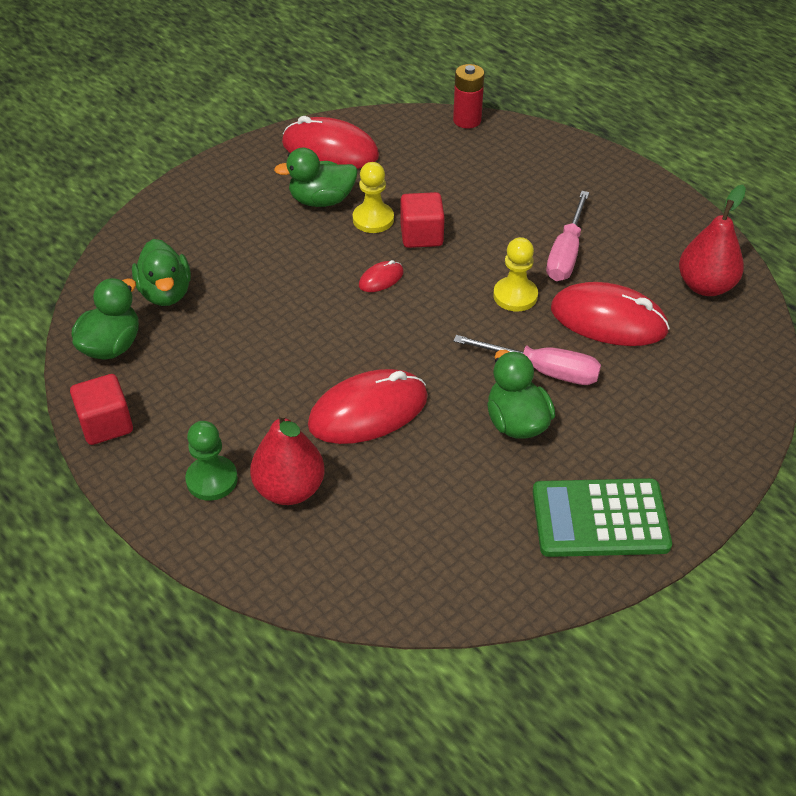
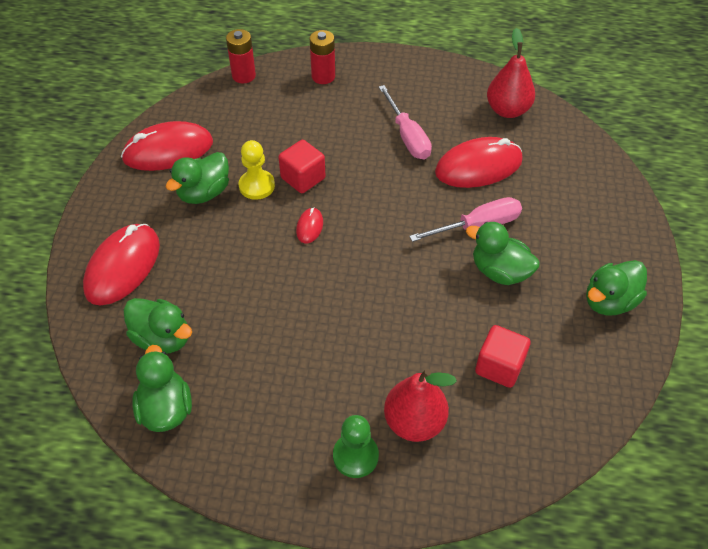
camera: 40 degrees left, 5 degrees up
red cube [70,374,133,445] -> red cube moved to [475,325,531,388]
red mouse [308,369,428,444] -> red mouse moved to [83,224,160,306]
yellow pawn [493,237,538,311] -> none
green calculator [533,478,672,557] -> green duck [586,260,647,316]
none -> red battery [310,30,335,84]

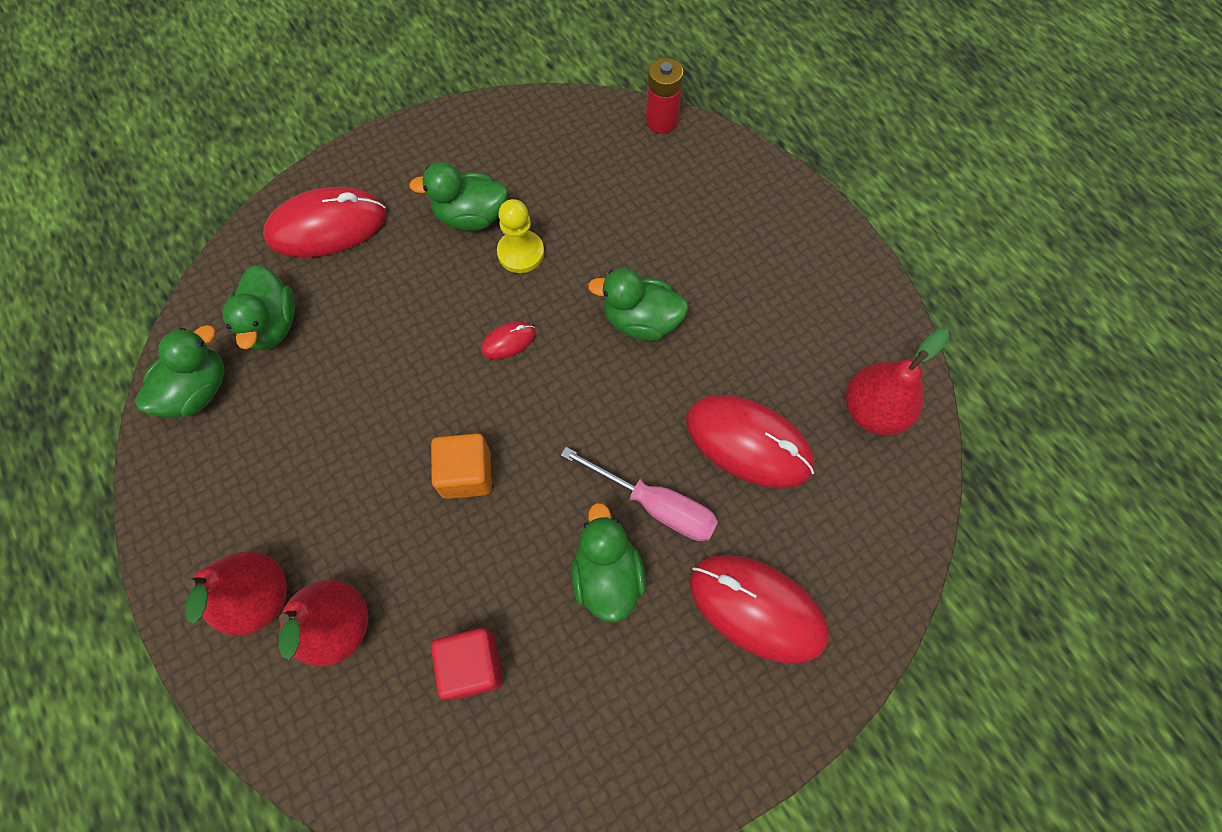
camera: 50 degrees right, 15 degrees up
red mouse [121,121,213,171] -> red mouse moved to [689,555,829,664]
red cube [278,140,325,193] -> none
red battery [310,30,335,84] -> none
green pawn [333,415,379,478] -> red pear [185,551,287,636]
pink screwdriver [379,85,432,160] -> none
green duck [586,260,647,316] -> green duck moved to [588,268,689,341]
none -> orange cube [431,433,492,499]

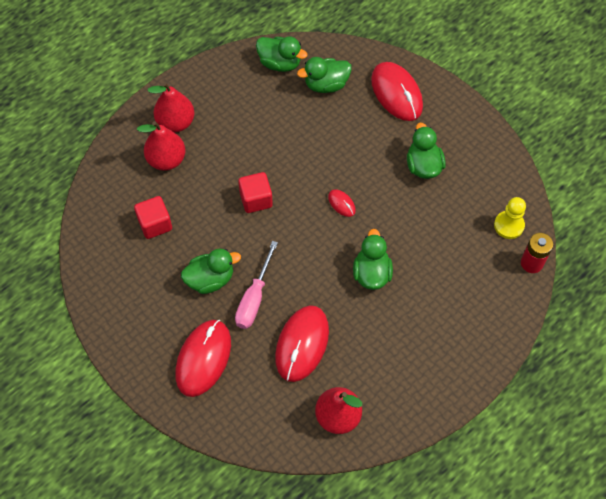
camera: 80 degrees right, 5 degrees down
orange cube [431,433,492,499] -> red cube [238,172,273,213]
yellow pawn [497,199,544,273] -> yellow pawn moved to [494,197,526,239]

